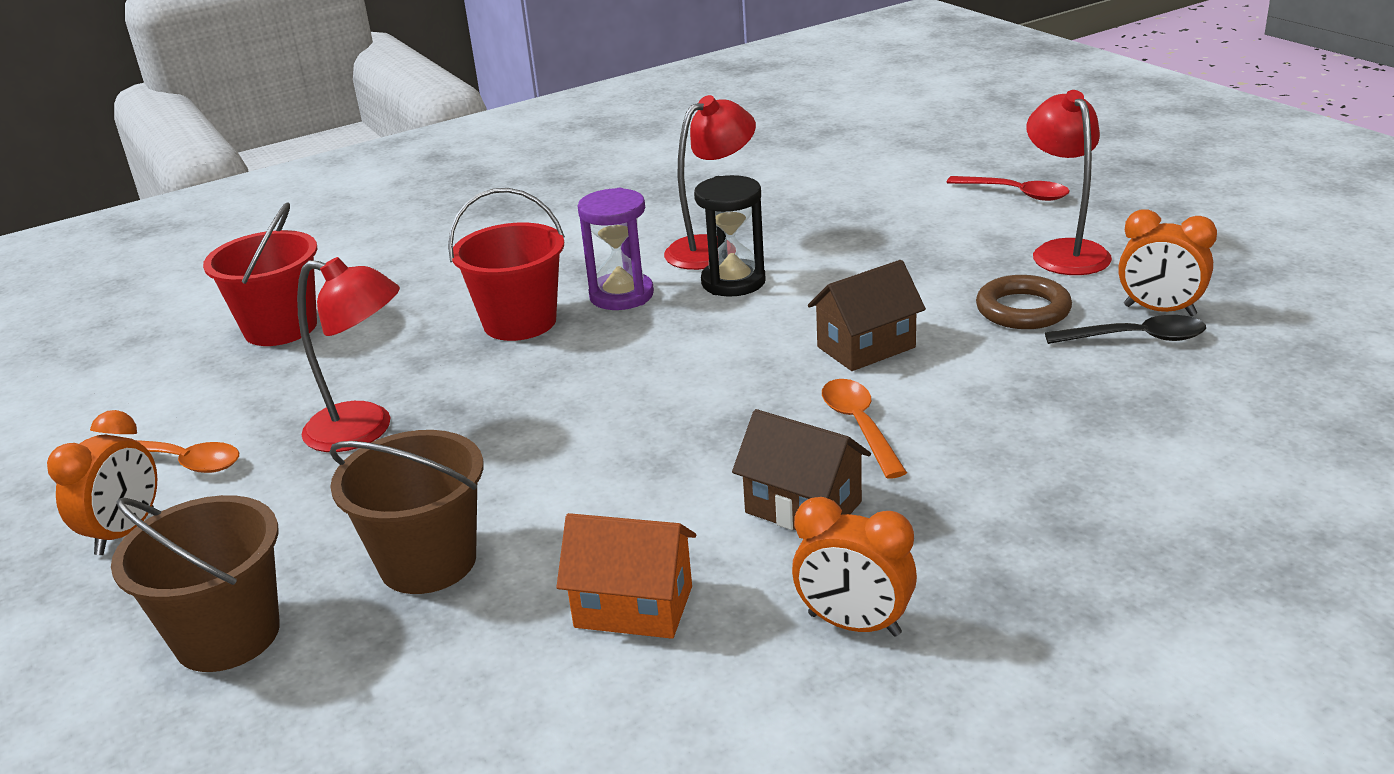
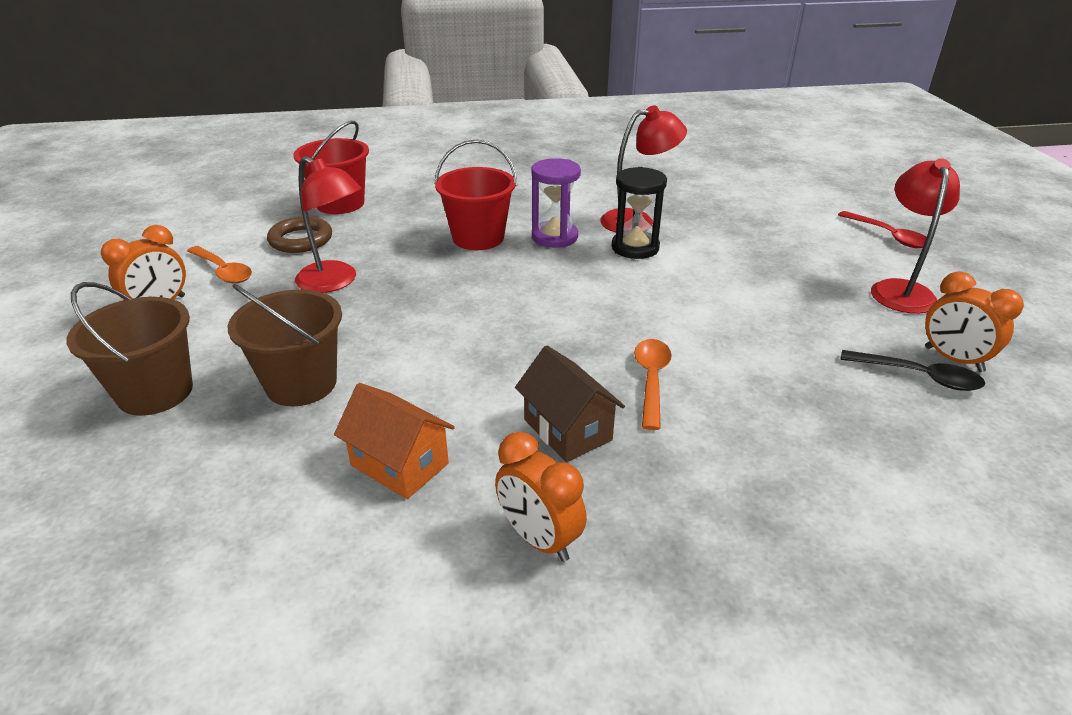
camera: 20 degrees right, 5 degrees up
brown house [808,260,926,371] -> none
brown ring [976,275,1072,329] -> brown ring moved to [267,216,332,253]

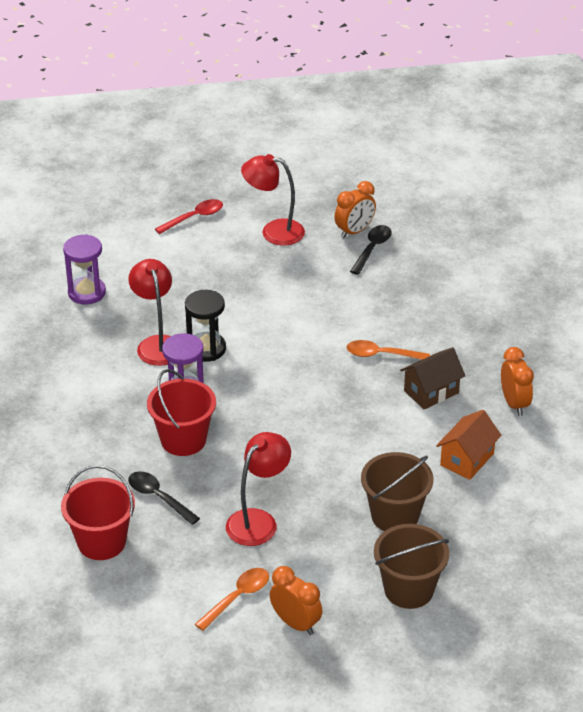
camera: 90 degrees left, 5 degrees up
brown ring [267,216,332,253] -> none
orange clock [495,432,587,562] -> orange clock turned 60 degrees counterclockwise [501,347,534,416]
none -> purple hourglass [63,234,106,304]
none -> black spoon [128,471,200,525]

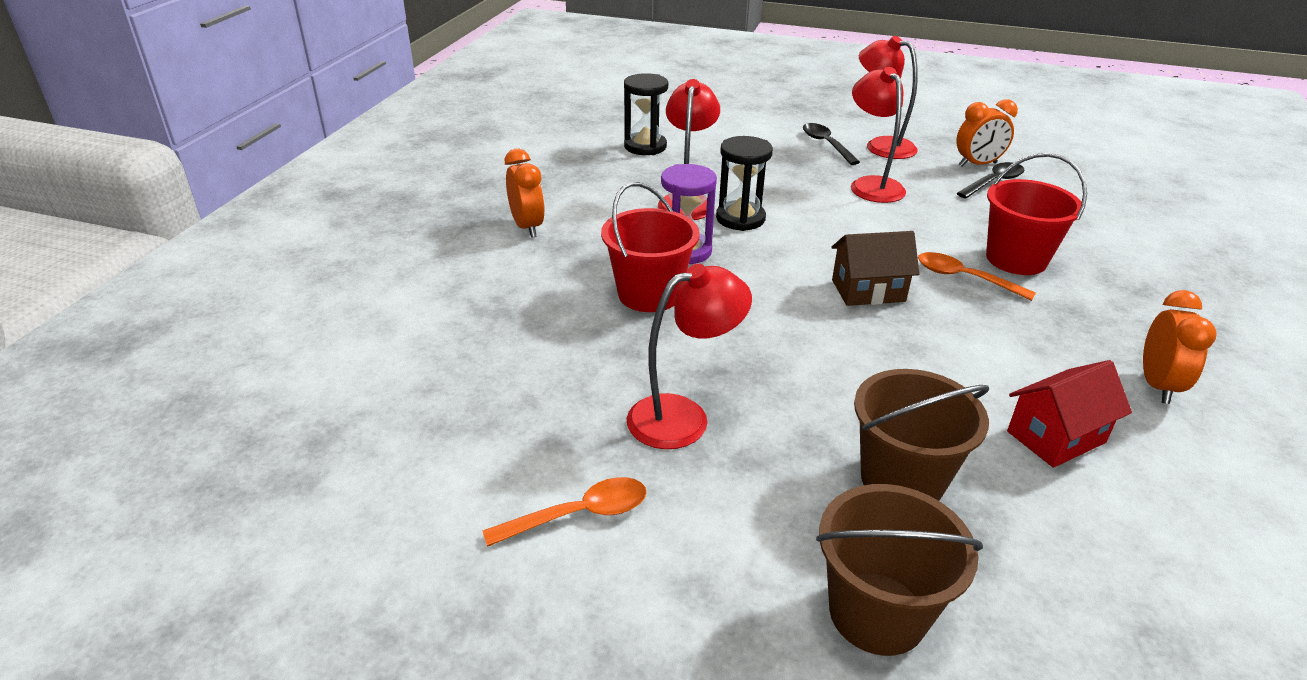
camera: 25 degrees right, 5 degrees down
red bucket [61,465,135,560] -> red bucket moved to [986,153,1087,275]
purple hourglass [63,234,106,304] -> black hourglass [624,73,668,155]
black spoon [128,471,200,525] -> black spoon moved to [803,123,860,165]
red spoon [155,199,223,234] -> none
orange clock [270,566,322,635] -> orange clock moved to [505,149,545,238]
brown house [400,347,465,410] -> brown house moved to [832,231,920,306]
orange house [436,410,501,480] -> red house [1007,360,1132,468]
none -> red lamp [851,67,906,203]

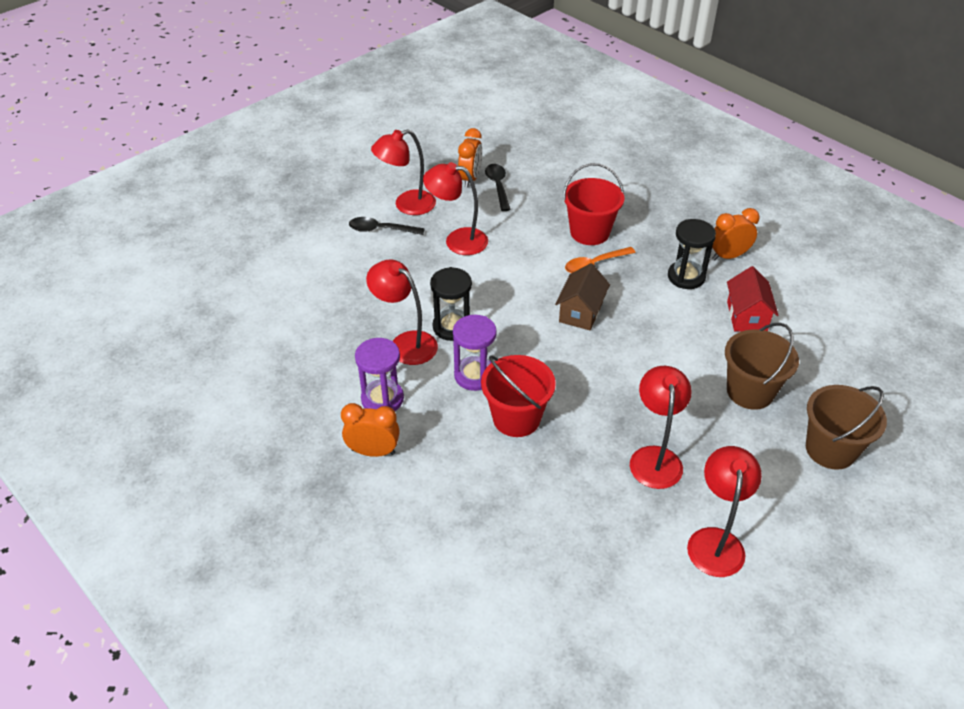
camera: 60 degrees left, 10 degrees up
orange spoon [482,477,647,547] -> red lamp [687,446,762,577]
black hourglass [624,73,668,155] -> black hourglass moved to [668,219,716,289]
orange clock [1143,290,1217,404] -> orange clock turned 60 degrees counterclockwise [712,208,760,260]
none -> purple hourglass [355,338,404,411]

